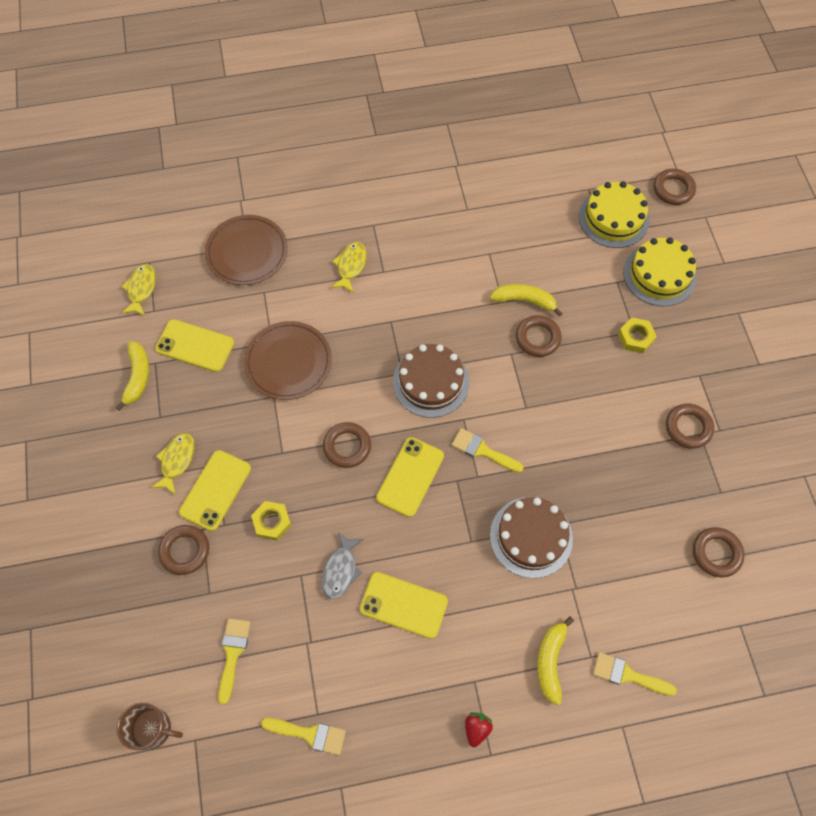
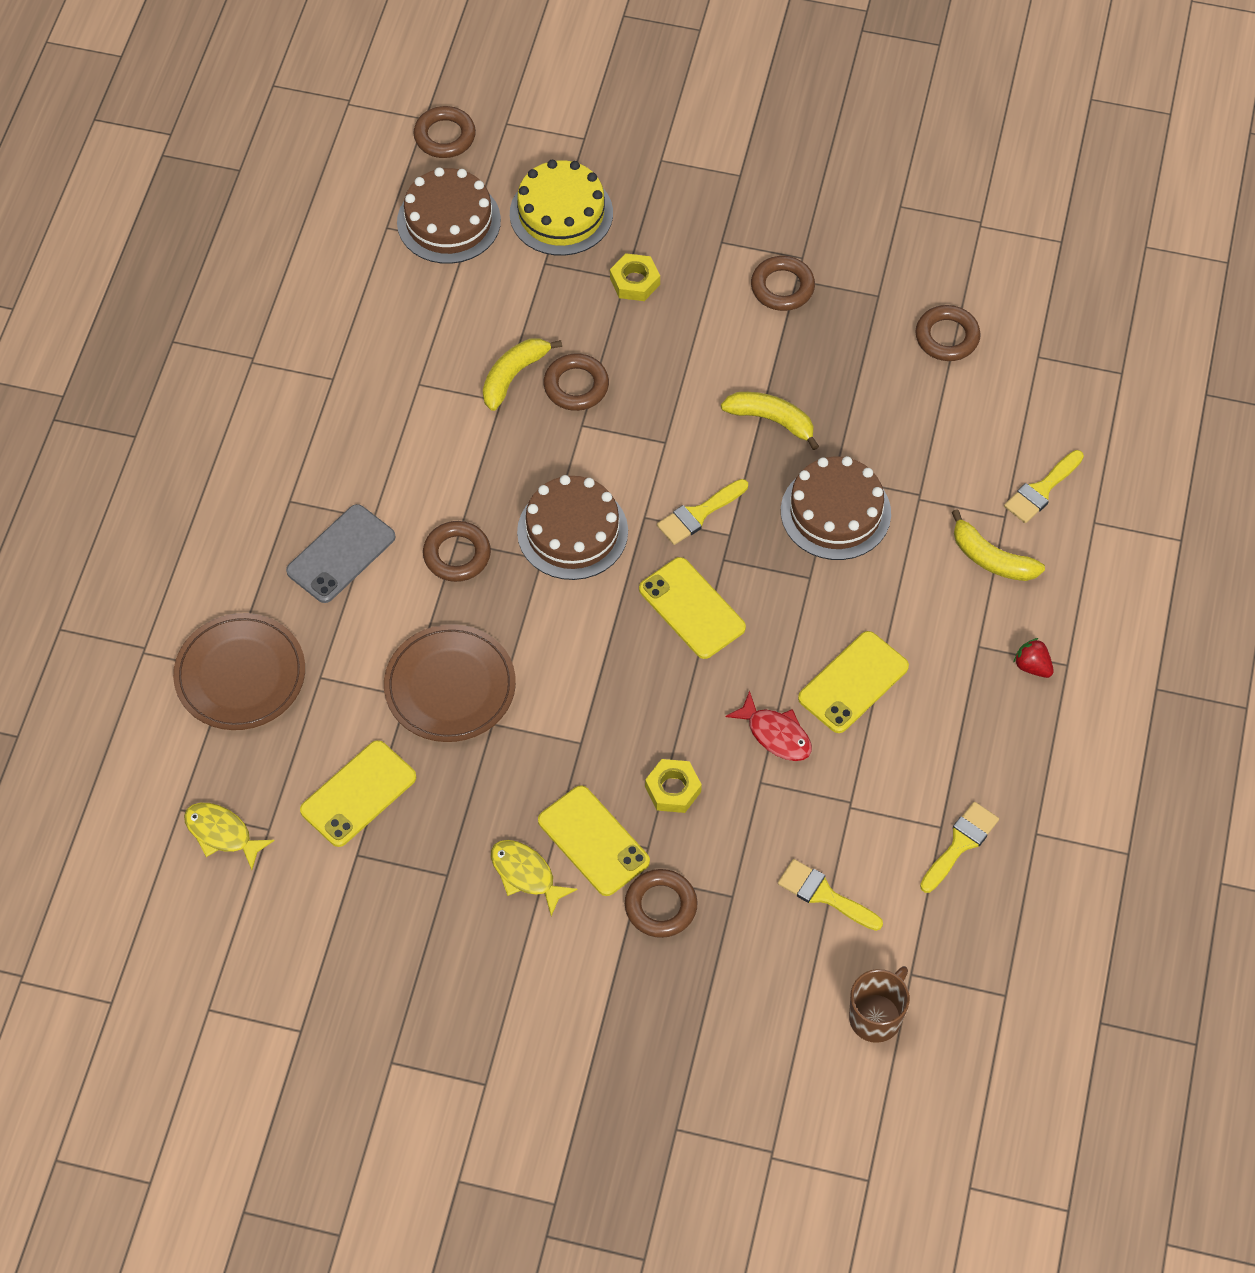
camera: 65 degrees left, 5 degrees down
yellow banana [115,341,149,410] -> yellow banana moved to [721,392,819,450]
grey fish [322,532,363,599] -> red fish [725,691,812,761]
brown ring [323,422,371,468] -> brown ring moved to [423,521,491,582]
yellow fish [331,242,367,293] -> grey phone [286,504,396,603]
yellow cake [579,181,649,248] -> brown cake [397,167,501,264]

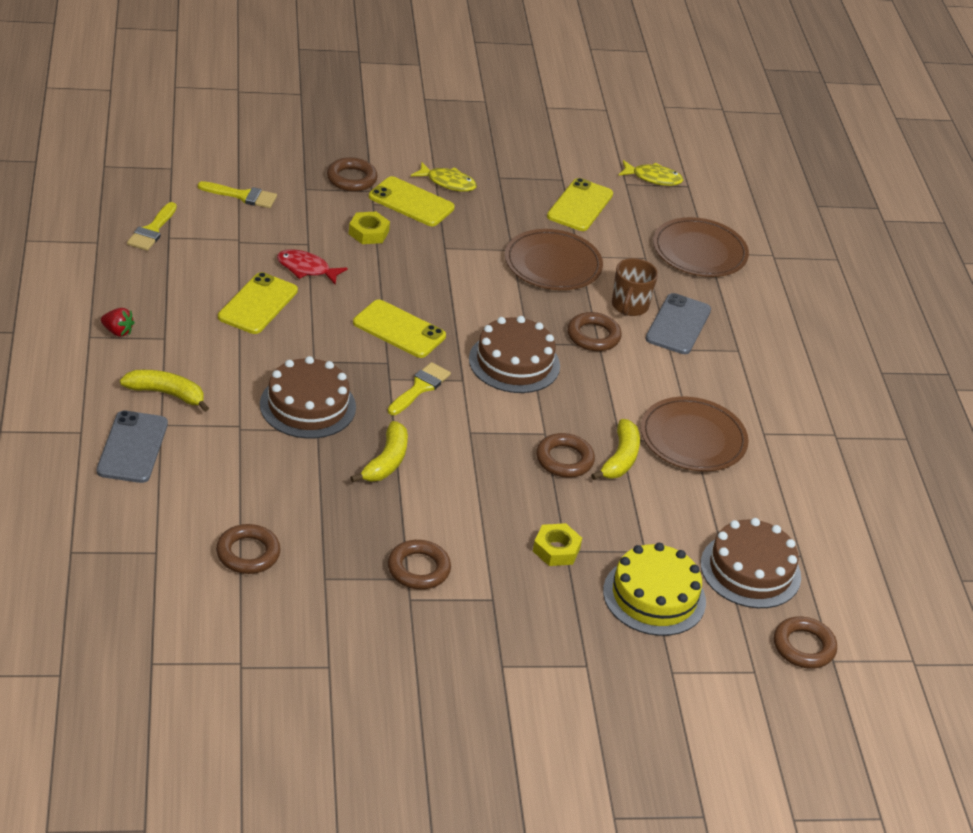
camera: 155 degrees right, 20 degrees down
yellow banana [721,392,819,450] -> yellow banana turned 75 degrees counterclockwise [350,421,408,483]
brown mug [849,966,910,1043] -> brown mug moved to [612,258,658,316]
yellow brush [1004,450,1084,523] -> grey phone [97,410,168,483]
none -> brown plate [640,397,749,471]

